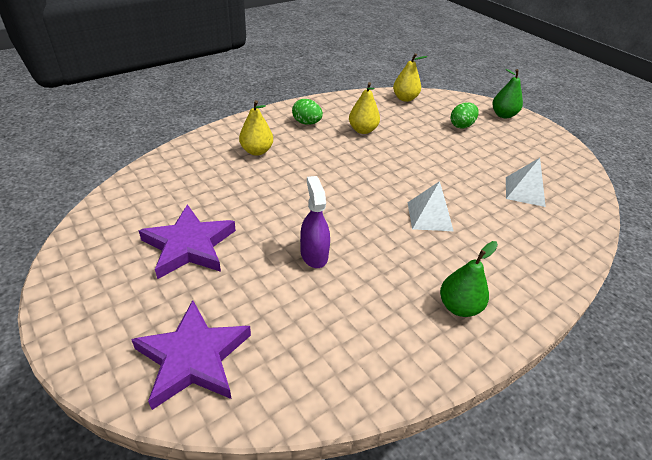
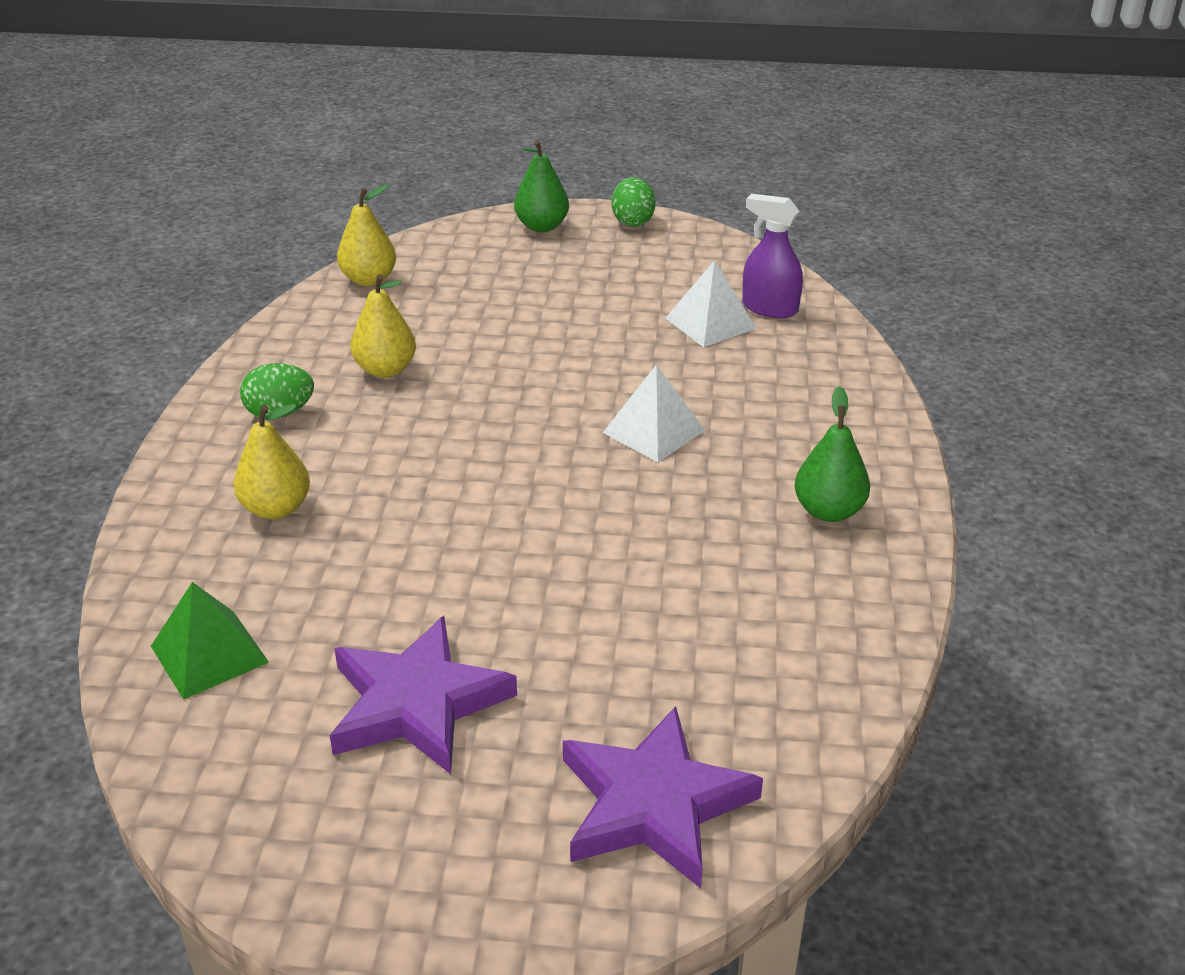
camera: 45 degrees left, 5 degrees down
purple spray bottle [300,176,330,268] -> purple spray bottle moved to [742,194,803,318]
green egg [450,102,479,129] -> green egg moved to [612,177,656,227]
none -> green pyramid [151,582,269,700]

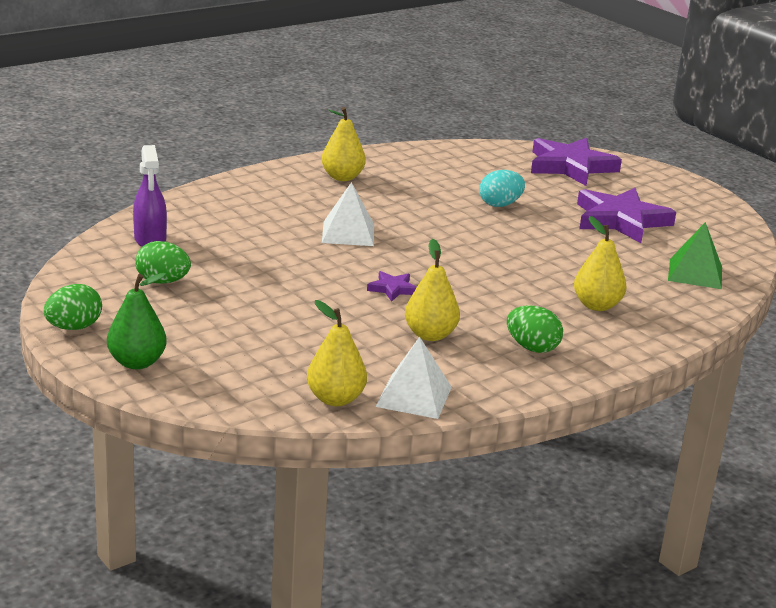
camera: 135 degrees left, 10 degrees down
white pyramid [666,260,757,347] -> white pyramid moved to [375,337,452,419]
green pear [795,386,870,522] -> yellow pear [321,107,366,181]
none -> green egg [135,241,191,284]
none -> purple star [367,271,417,302]
none -> turquoise egg [479,170,525,207]

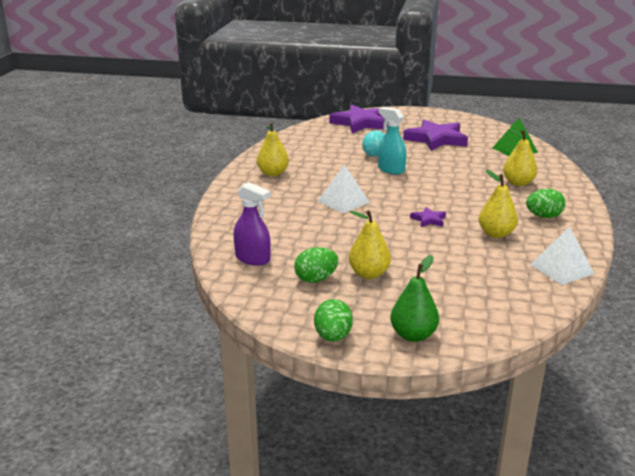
camera: 40 degrees left, 0 degrees up
yellow pear [307,300,367,406] -> yellow pear moved to [349,210,391,279]
none -> turquoise spray bottle [378,107,406,175]

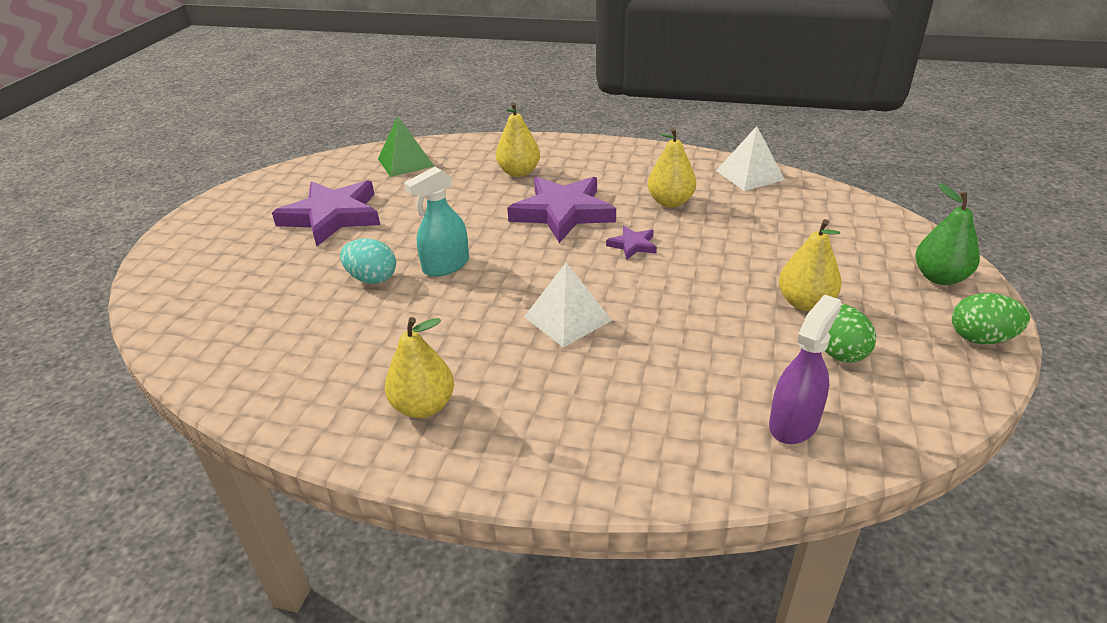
camera: 85 degrees left, 10 degrees up
purple star [329,105,388,133] -> purple star moved to [507,177,616,243]
green egg [526,189,565,218] -> none

